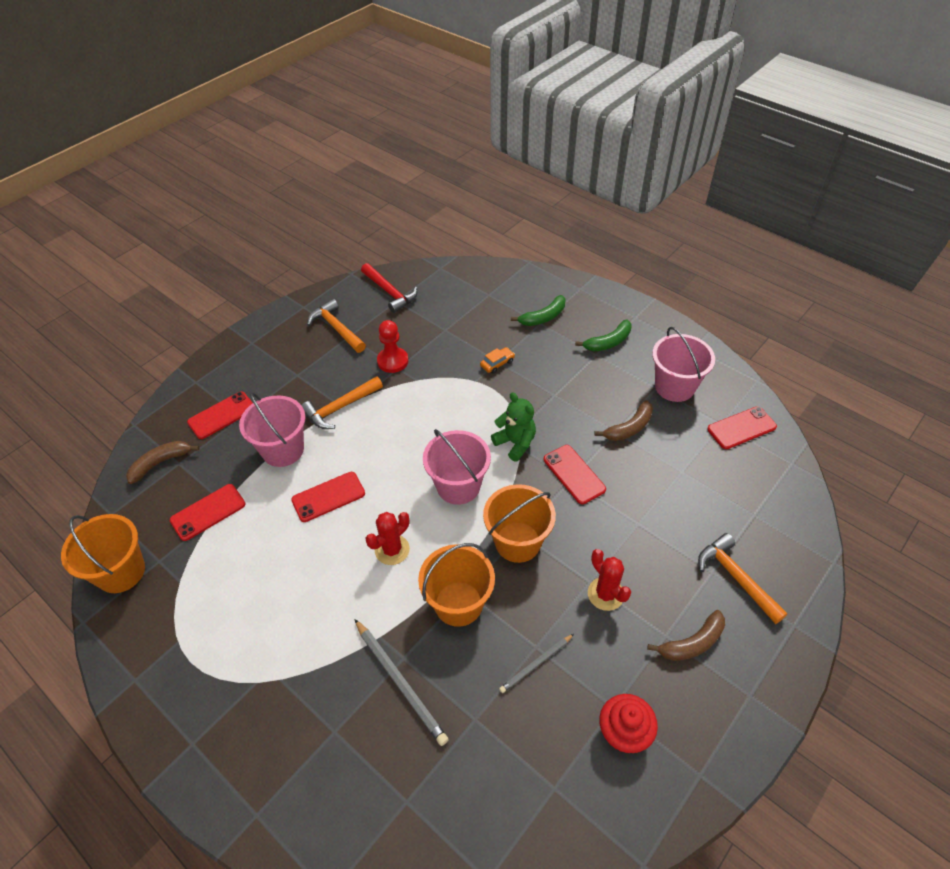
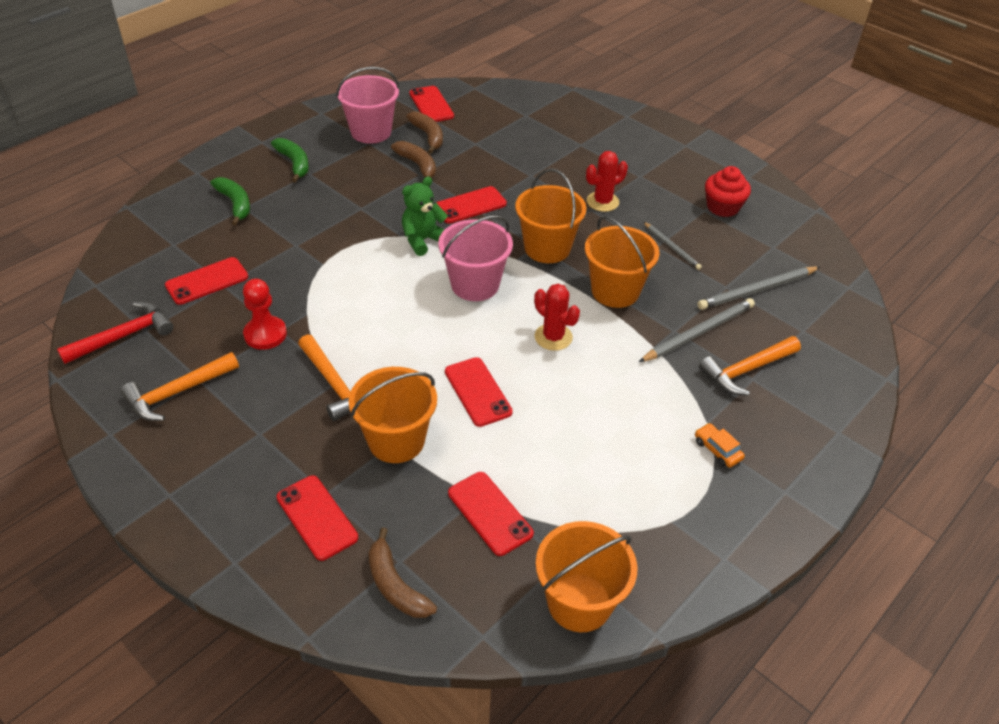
camera: 90 degrees left, 5 degrees down
pink bucket [239,393,305,467] -> orange bucket [349,367,437,463]
orange car [480,347,515,374] -> orange car moved to [695,423,745,468]
brown banana [647,610,725,661] -> brown banana moved to [406,111,443,154]
orange hammer [698,533,788,624] -> orange hammer moved to [699,336,801,396]
none -> red phone [165,257,248,305]
none -> grey pencil [697,266,820,310]

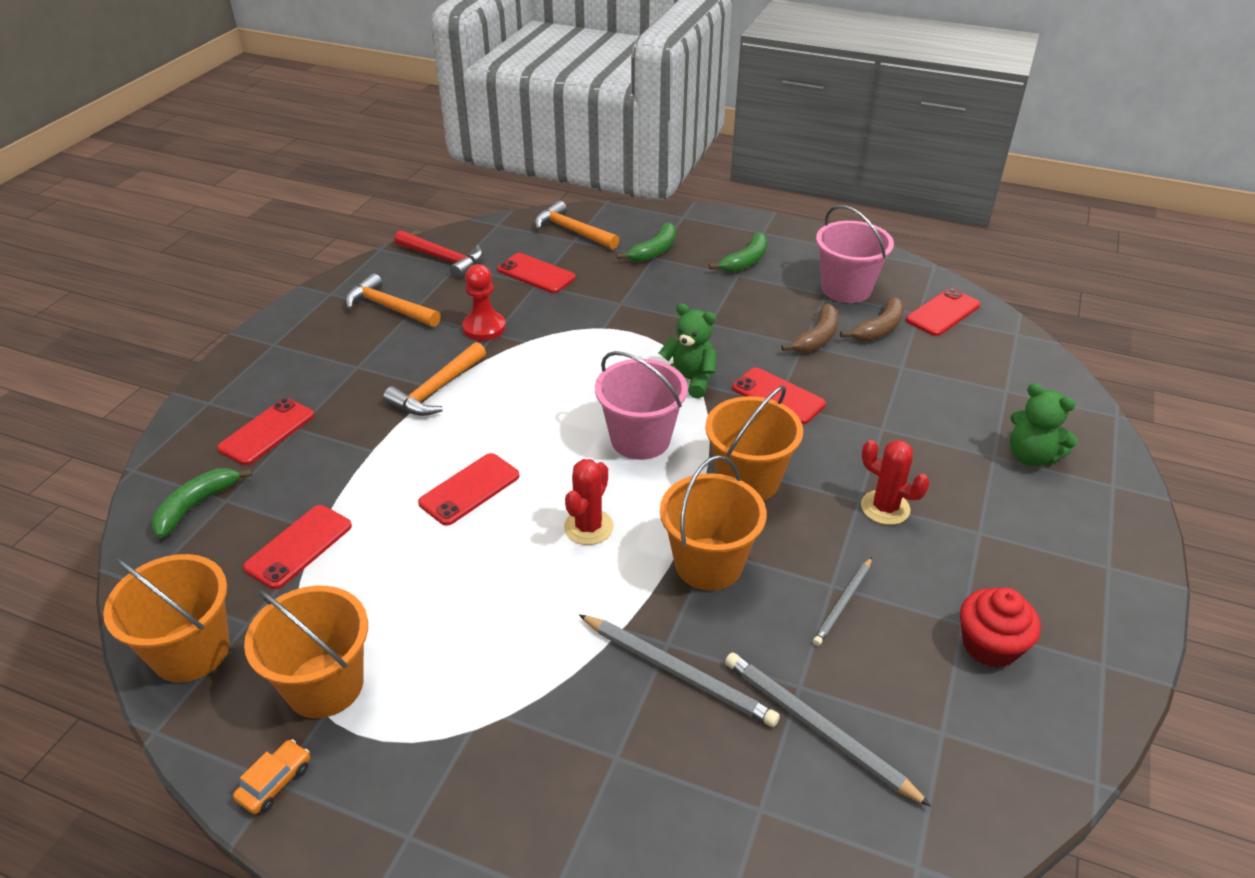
camera: 70 degrees right, 5 degrees down
orange bucket [349,367,437,463] -> orange bucket moved to [244,586,368,718]
brown banana [369,528,437,618] -> green banana [151,468,253,538]
orange car [695,423,745,468] -> orange car moved to [233,739,310,814]
orange hammer [699,336,801,396] -> orange hammer moved to [534,201,619,249]
none -> green teddy bear [1010,383,1078,466]

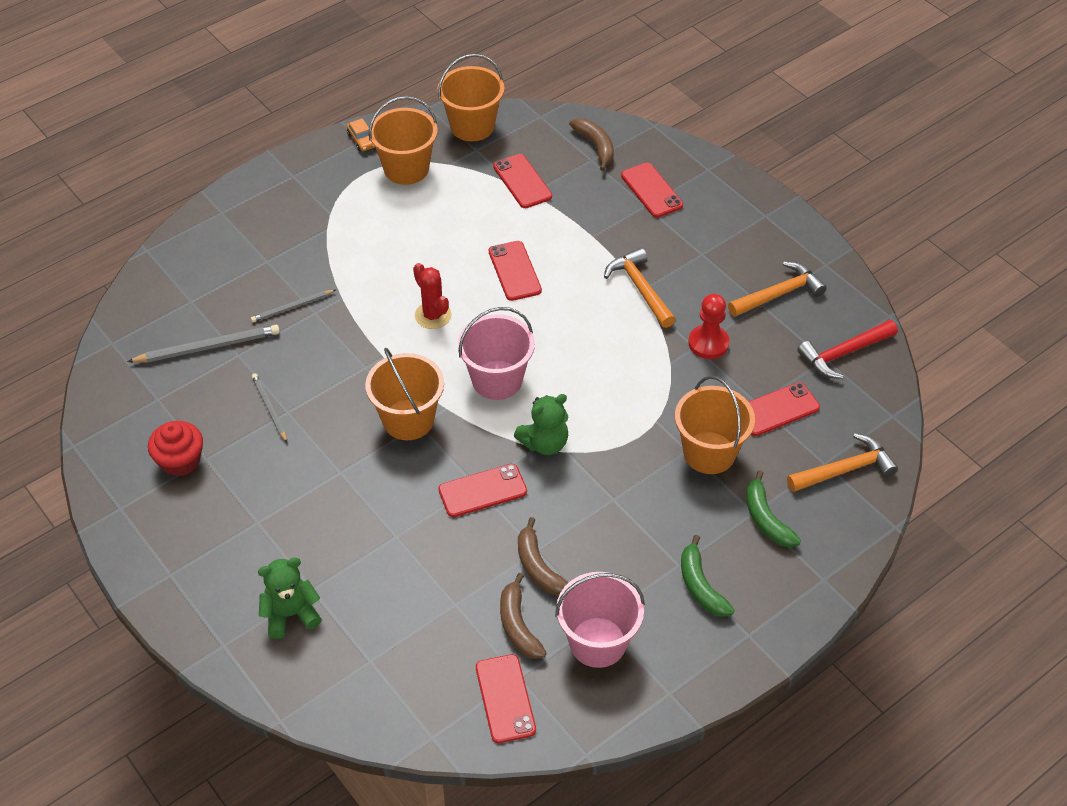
camera: 120 degrees right, 10 degrees up
green banana [151,468,253,538] -> brown banana [569,118,614,171]
grey pencil [579,614,780,727] -> grey pencil [251,290,336,322], size x0.61
orange bucket [660,455,767,590] -> orange bucket moved to [675,376,755,474]
red cactus [861,440,930,525] -> none

